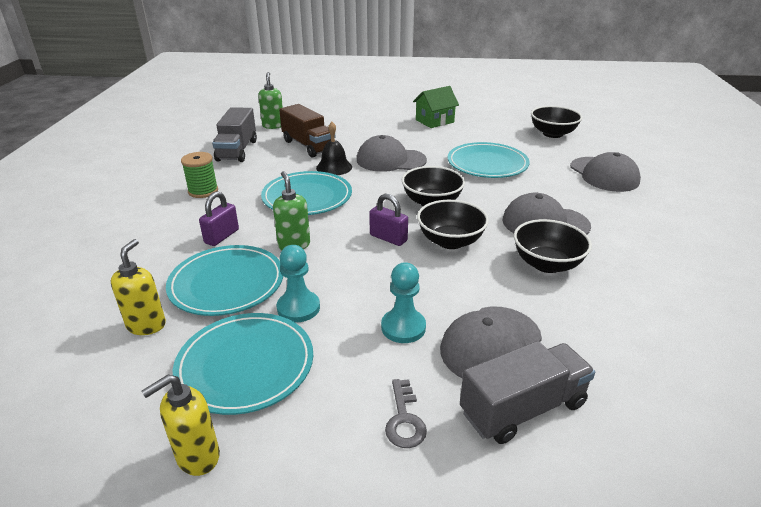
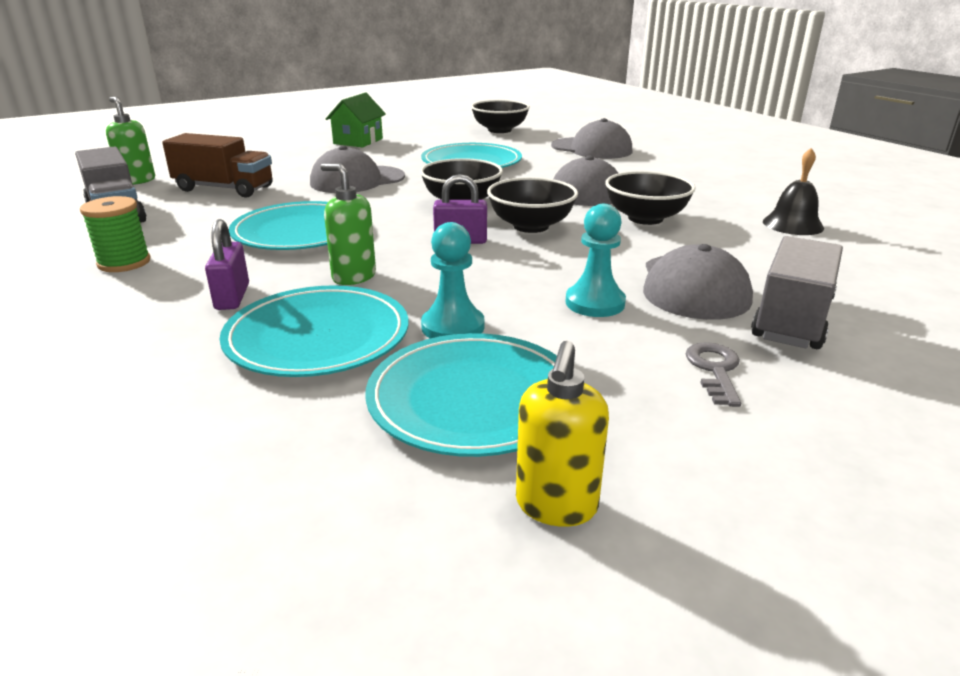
camera: 35 degrees left, 5 degrees down
yellow soap dispenser [111,239,166,335] -> none
black bell [316,122,352,175] -> black bell moved to [763,148,824,235]
grey key [385,379,427,448] -> grey key turned 135 degrees counterclockwise [686,342,741,407]

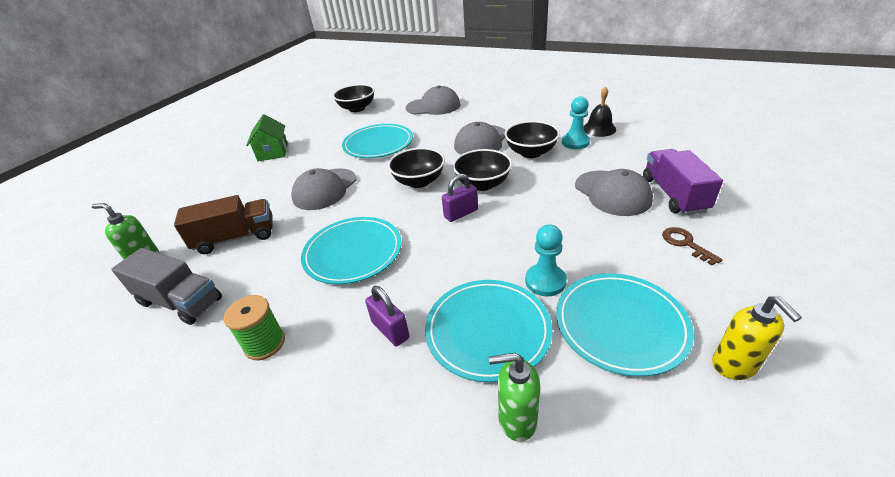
camera: 30 degrees left, 10 degrees up
green soap dispenser [321,163,376,285] -> green soap dispenser moved to [489,353,541,442]
turquoise pawn [566,204,626,317] -> turquoise pawn moved to [562,96,590,149]
grey key [686,342,741,407] -> brown key [662,227,722,265]
grey truck [751,236,843,349] -> purple truck [643,149,723,215]

